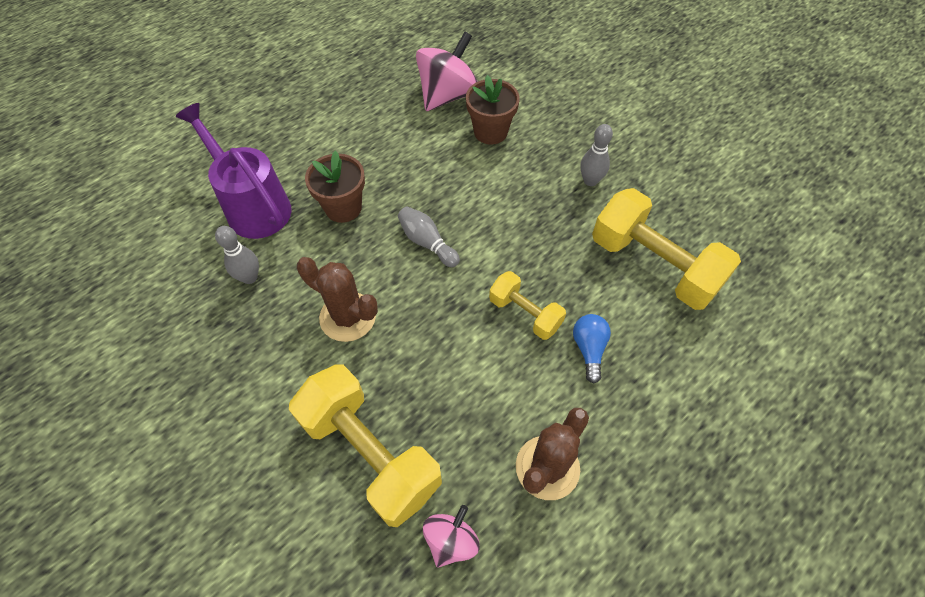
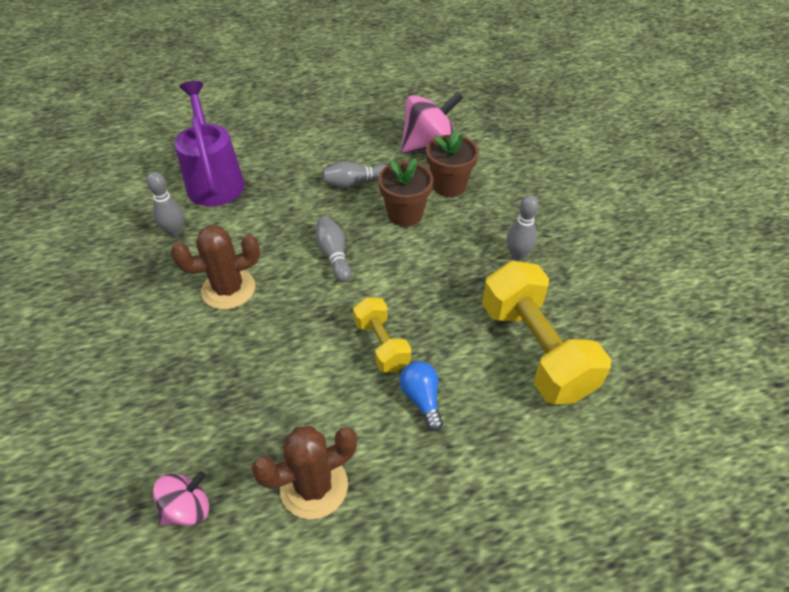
camera: 25 degrees right, 10 degrees down
yellow dumbbell [289,364,442,527] -> none
brown cactus [297,257,378,342] -> brown cactus turned 75 degrees counterclockwise [171,225,260,310]
brown flower pot [305,150,365,223] -> brown flower pot moved to [378,158,433,227]
blue light bulb [573,314,611,383] -> blue light bulb turned 45 degrees counterclockwise [400,361,443,432]
none -> grey bowling pin [322,161,387,188]

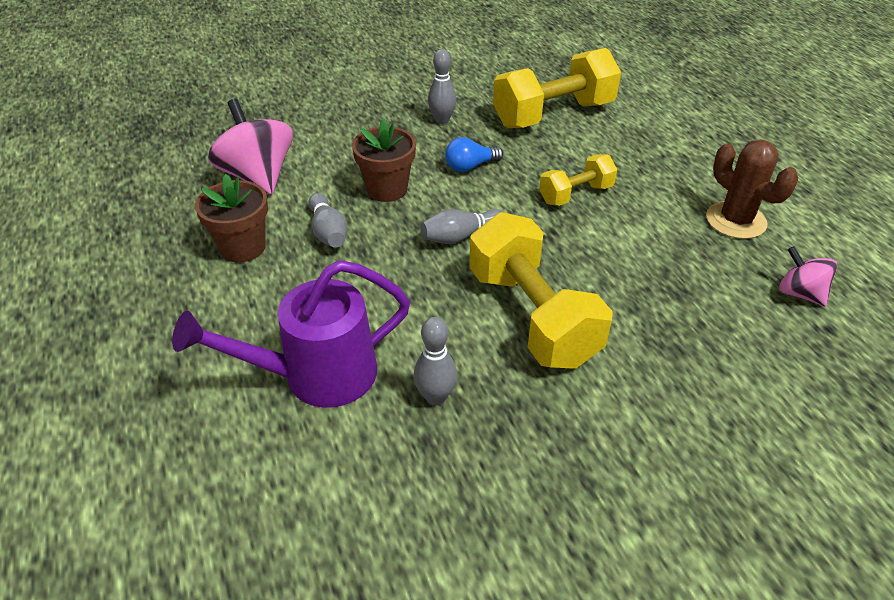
camera: 95 degrees left, 5 degrees down
brown cactus [171,225,260,310] -> yellow dumbbell [469,212,613,369]
blue light bulb [400,361,443,432] -> blue light bulb moved to [445,137,503,172]
brown flower pot [426,130,479,197] -> brown flower pot moved to [195,174,268,262]

